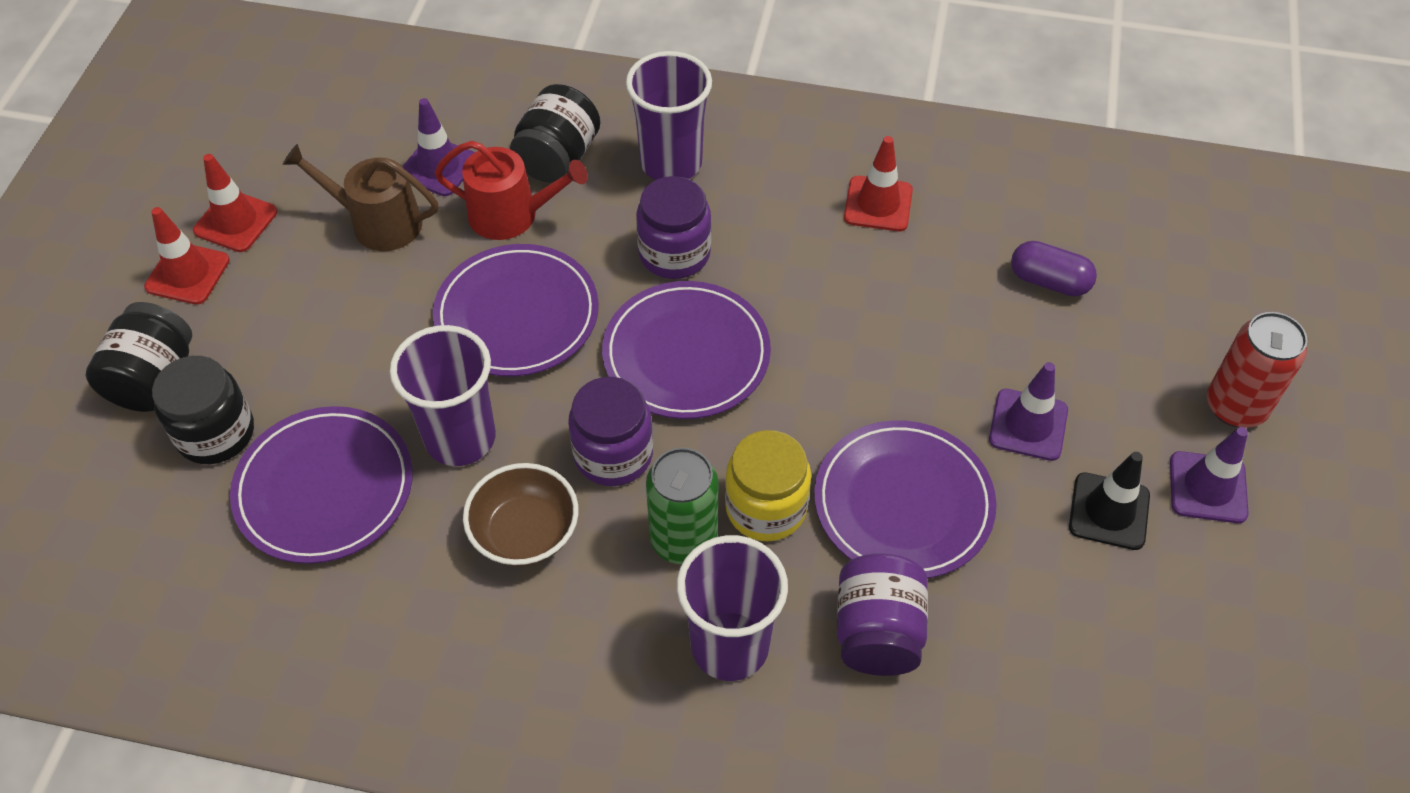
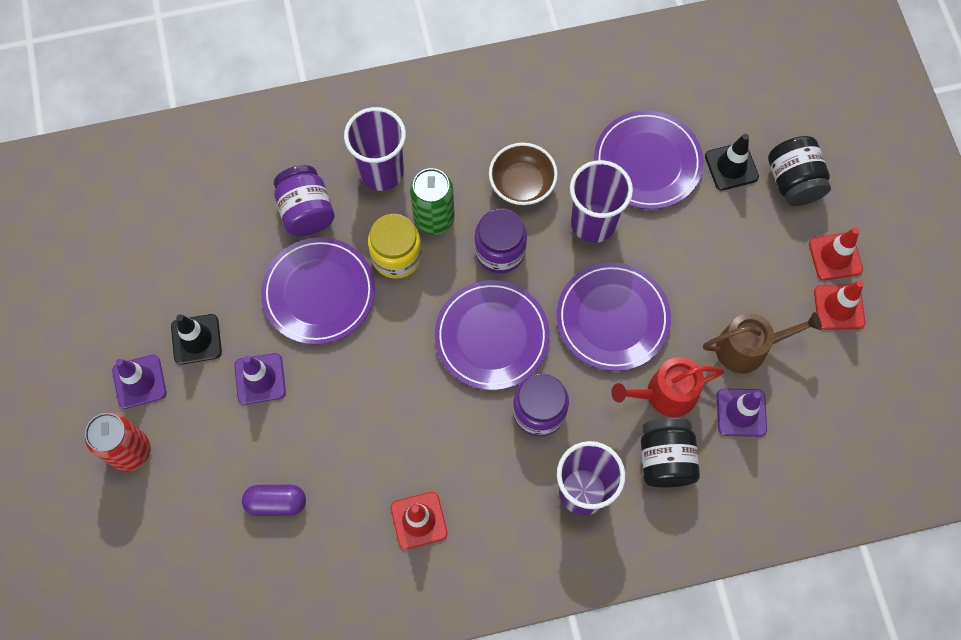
camera: 155 degrees right, 15 degrees up
black jar [152,356,254,464] -> black traffic cone [705,134,759,191]

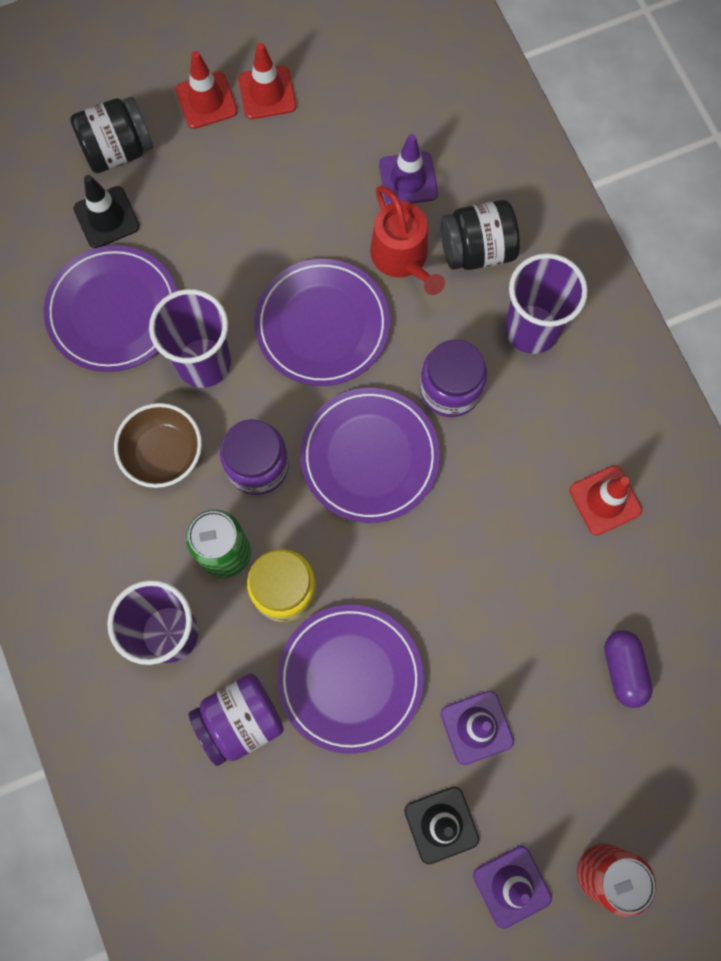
camera: 100 degrees left, 5 degrees up
brown watering can [703,312,822,374] -> none

